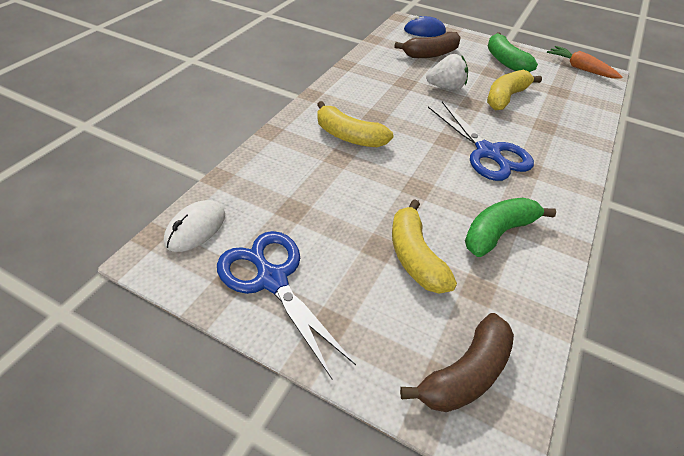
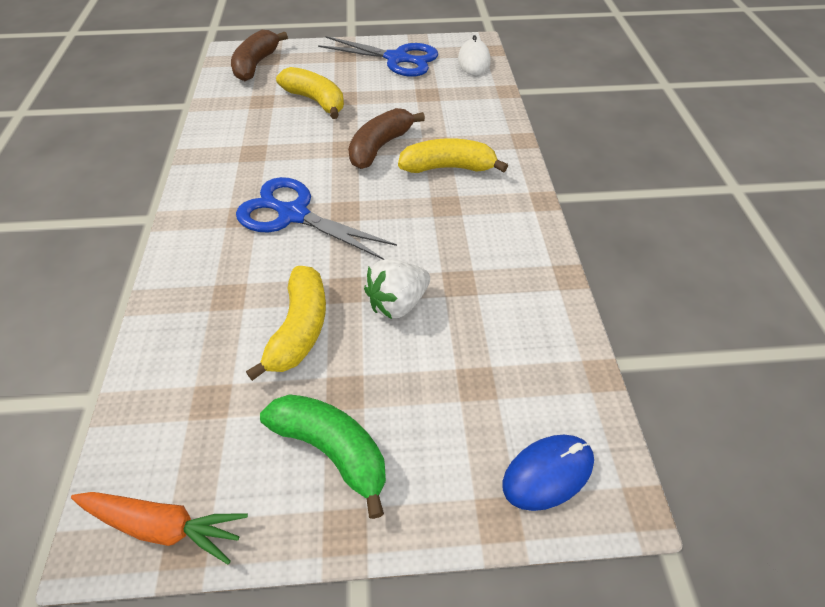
camera: 150 degrees right, 5 degrees up
brown banana [394,32,461,58] -> brown banana moved to [348,108,425,169]
green banana [465,198,556,257] -> none

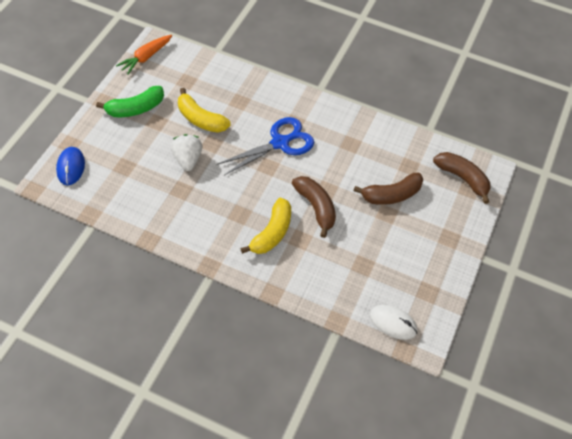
camera: 115 degrees right, 5 degrees up
yellow banana [276,67,344,119] -> brown banana [354,173,424,205]
blue scissors [318,36,438,77] -> none

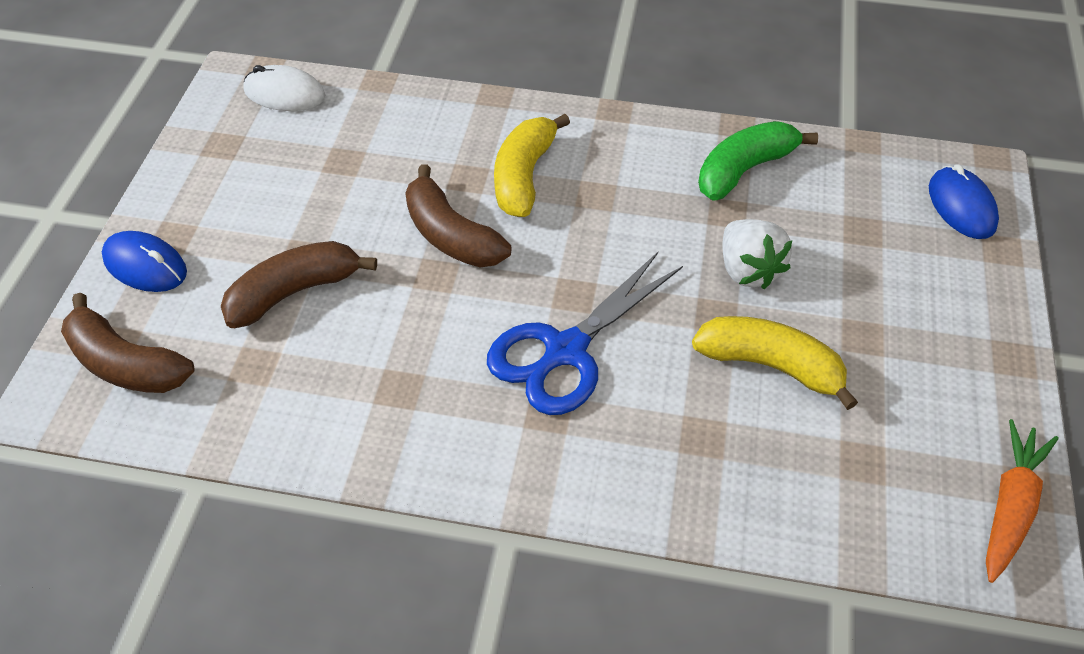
camera: 170 degrees right, 5 degrees down
green banana [96,86,164,117] -> green banana moved to [698,121,818,200]
none -> blue mouse [102,231,187,292]

